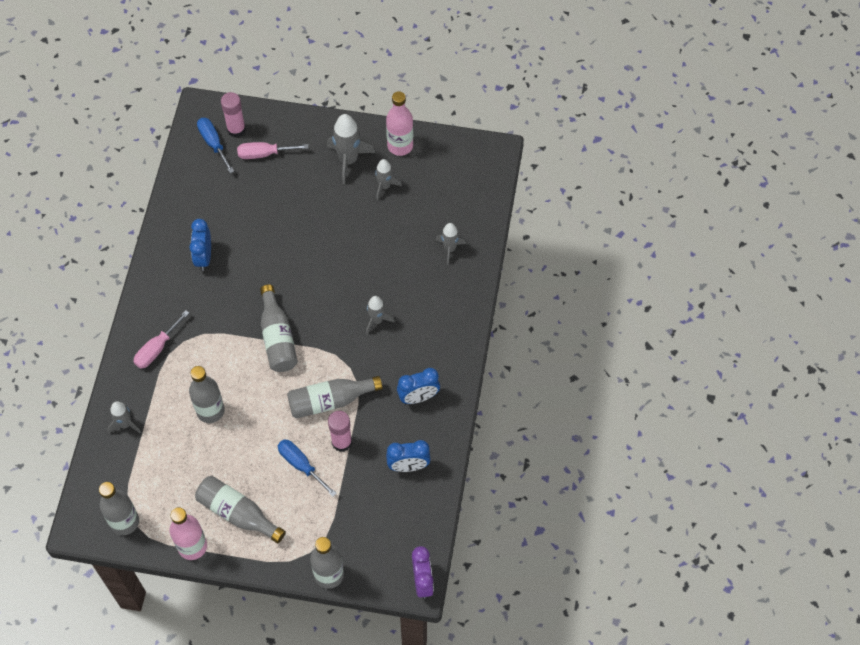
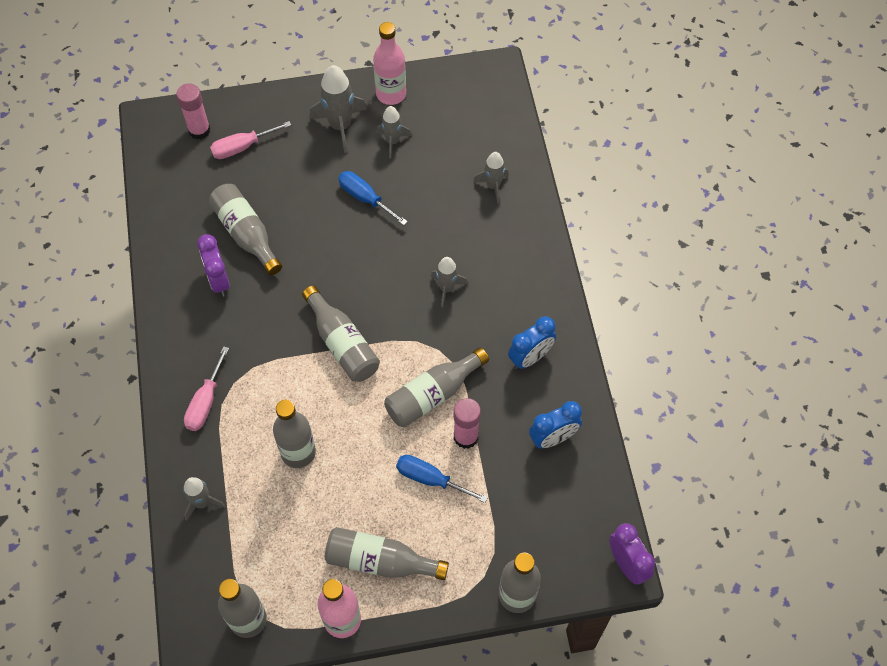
camera: 20 degrees left, 0 degrees up
blue clock [189,219,211,271] -> purple clock [197,234,230,297]
blue screwdriver [197,118,234,173] -> blue screwdriver moved to [338,171,408,225]
none -> grey bottle [209,184,282,275]

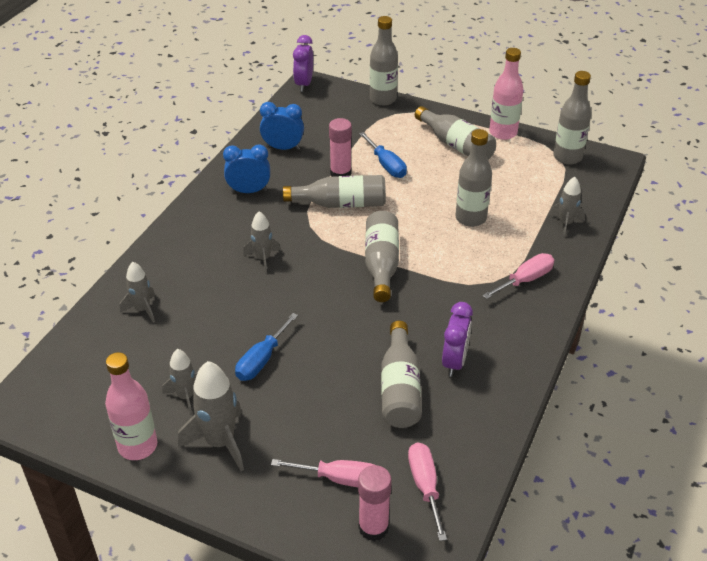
camera: 145 degrees left, 20 degrees down
blue screwdriver [338,171,408,225] -> blue screwdriver turned 45 degrees clockwise [235,313,298,381]
none -> pink screwdriver [408,442,447,541]

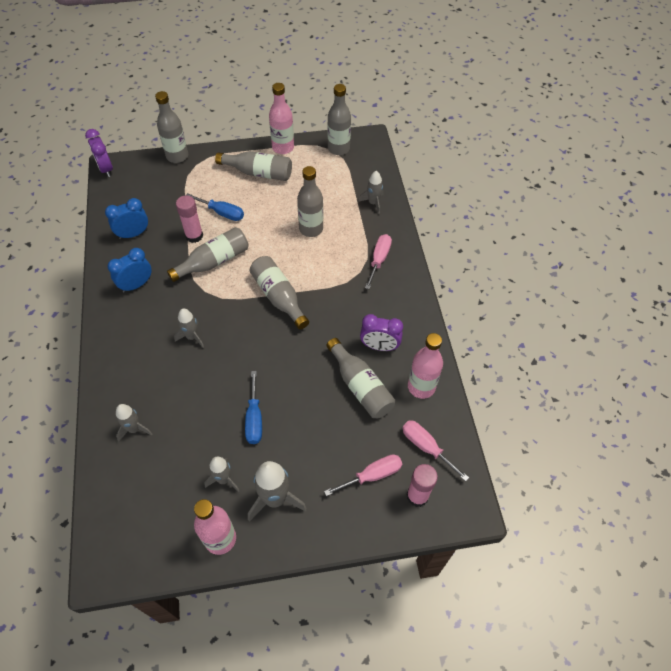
camera: 35 degrees left, 15 degrees up
purple clock [442,302,473,377] -> purple clock turned 120 degrees clockwise [360,314,403,351]
none -> pink bottle [408,333,443,399]

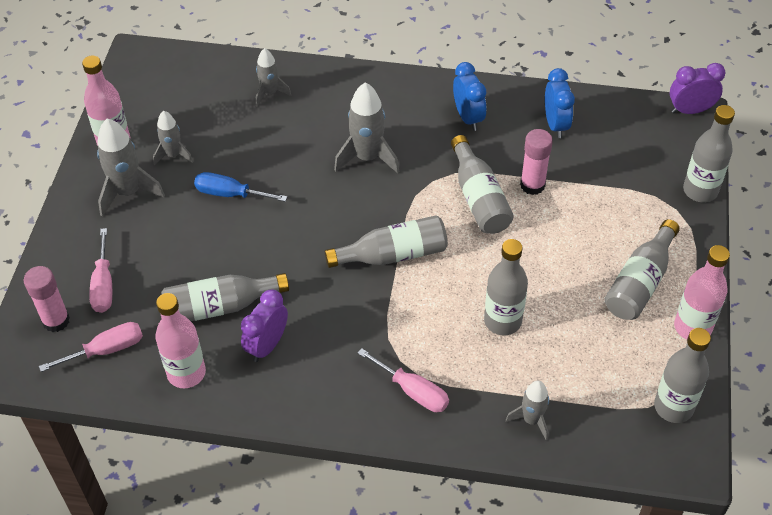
camera: 110 degrees right, 5 degrees down
grey rocket [174,308,204,348] -> grey rocket [334,82,399,173], size x1.64
blue screwdriver [186,193,244,221] -> none

